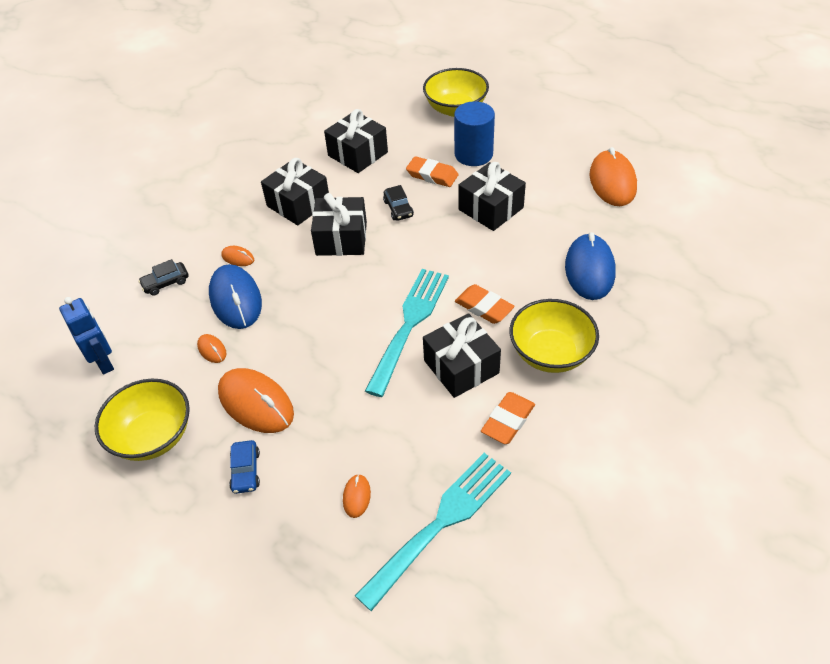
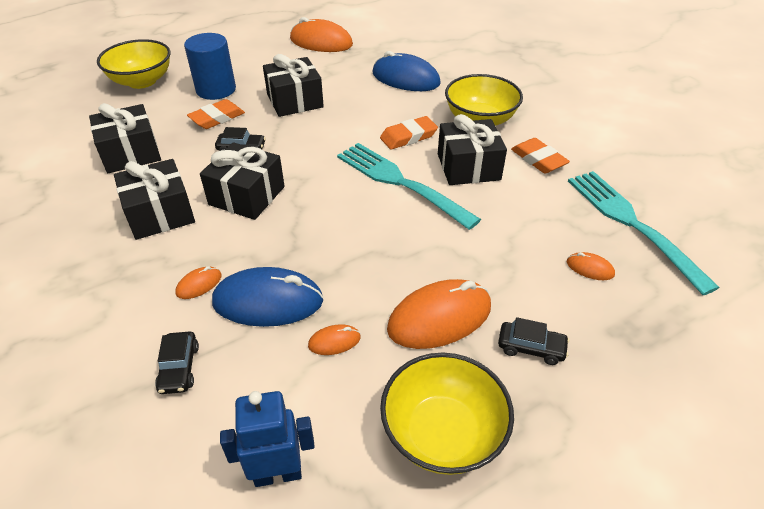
camera: 70 degrees left, 5 degrees down
blue car [229,440,260,494] -> black car [498,317,569,365]

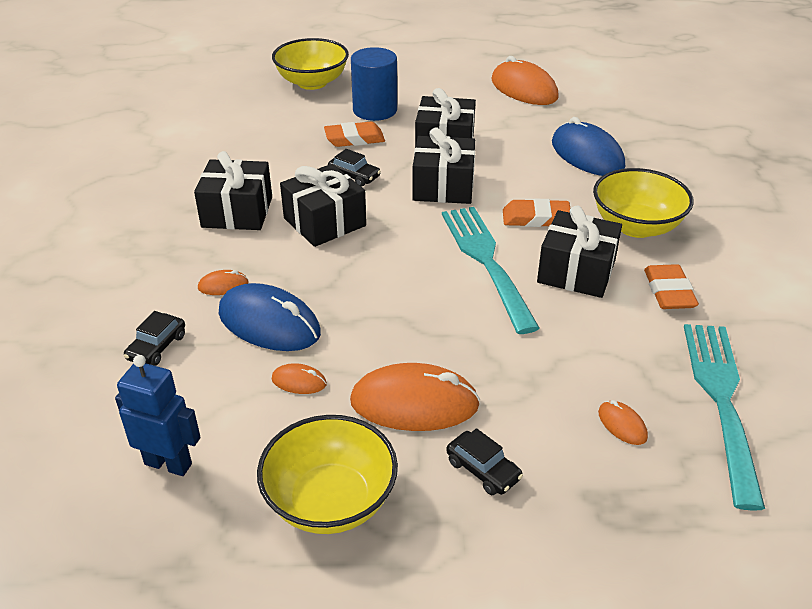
camera: 30 degrees right, 5 degrees down
black gift [89,103,161,173] -> black gift moved to [412,128,475,204]

